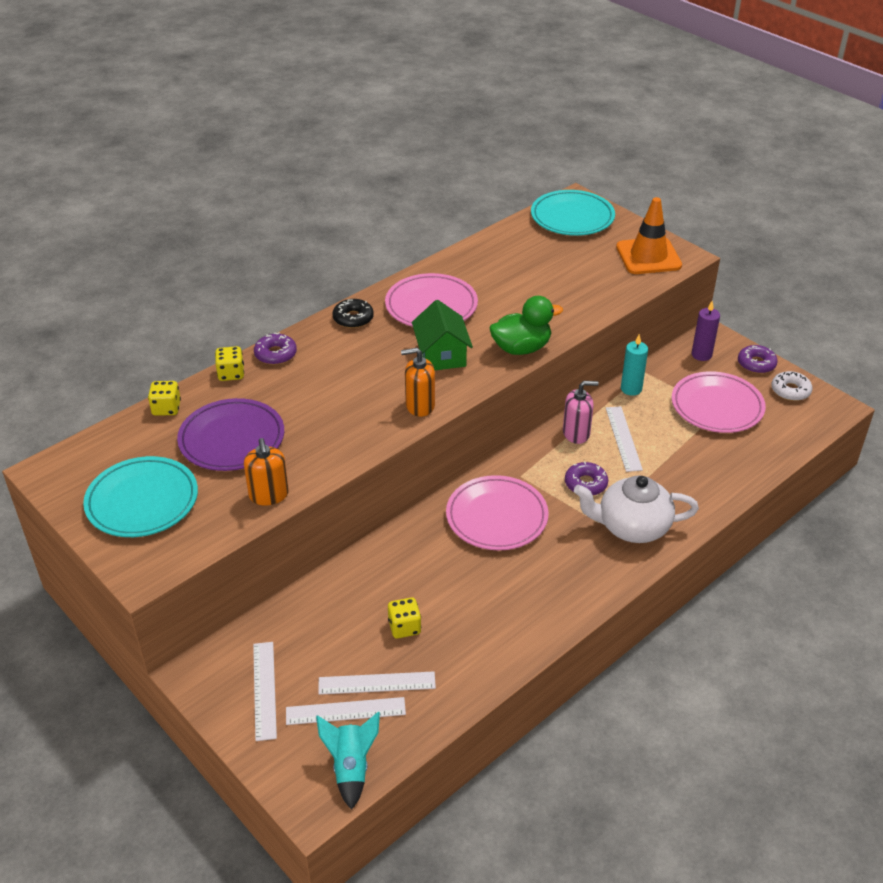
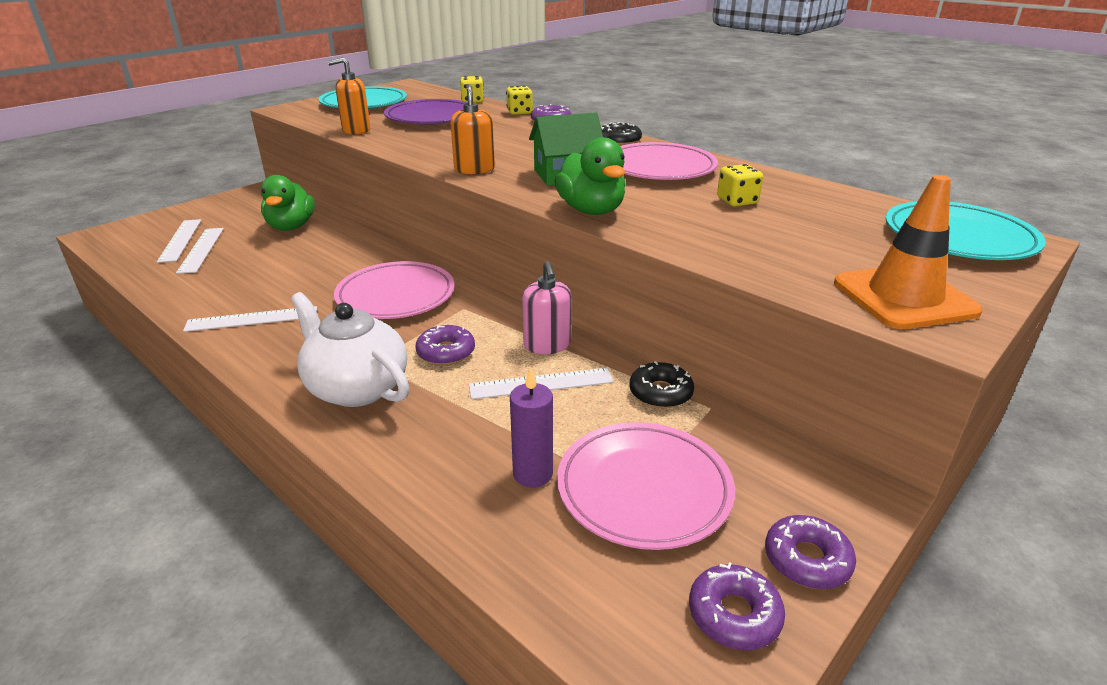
camera: 85 degrees right, 10 degrees down
white ruler [253,642,277,741] -> white ruler moved to [183,306,317,332]
turquoise rocket [316,712,380,810] -> none
yellow dice [388,597,421,638] -> yellow dice moved to [717,164,763,206]
white teapot [574,476,699,543] -> white teapot turned 45 degrees counterclockwise [291,292,409,407]
turquoise candle [621,334,648,396] -> black donut [629,361,694,408]
purple candle [692,301,720,361] -> purple candle moved to [510,367,553,487]
white donut [771,371,812,401] -> purple donut [689,562,785,650]
none -> green duck [261,175,315,231]

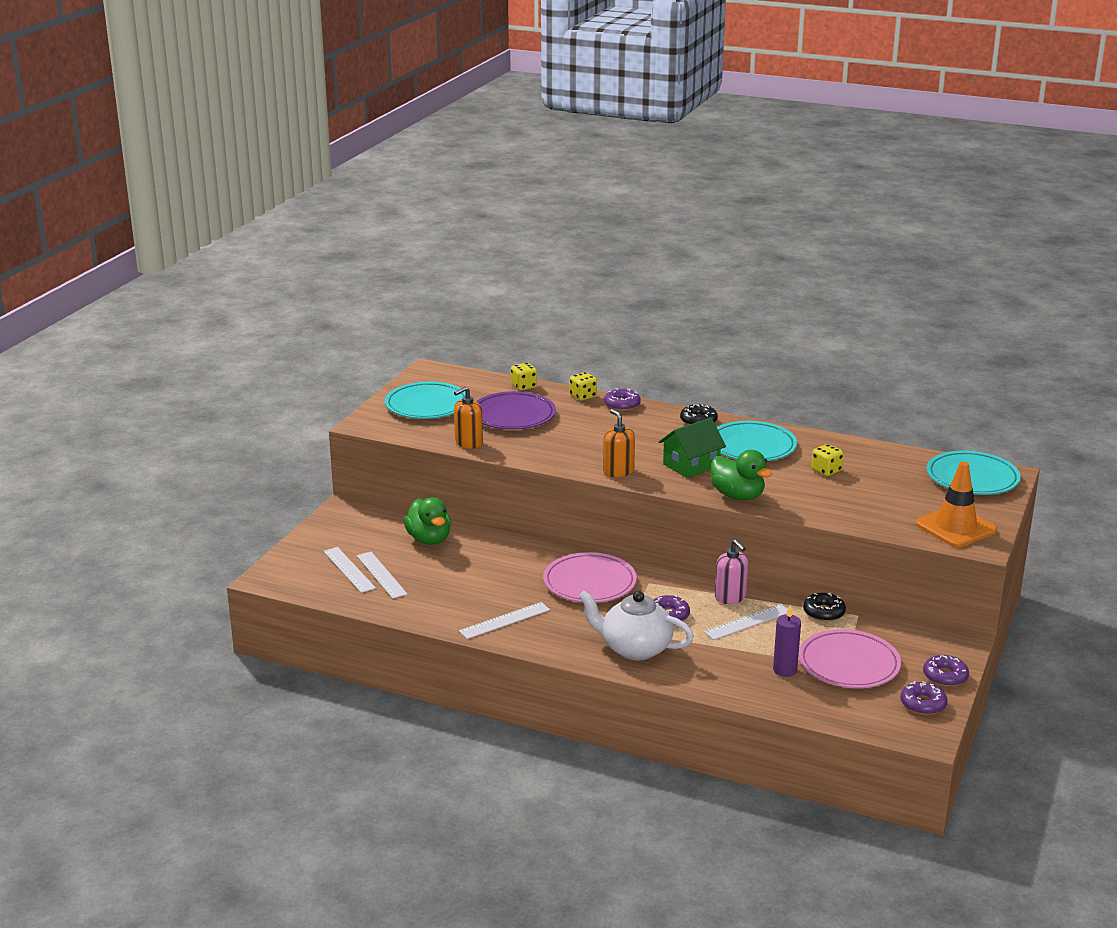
camera: 20 degrees left, 5 degrees down
pink plate [620,142,718,180] -> turquoise plate [717,421,797,461]

